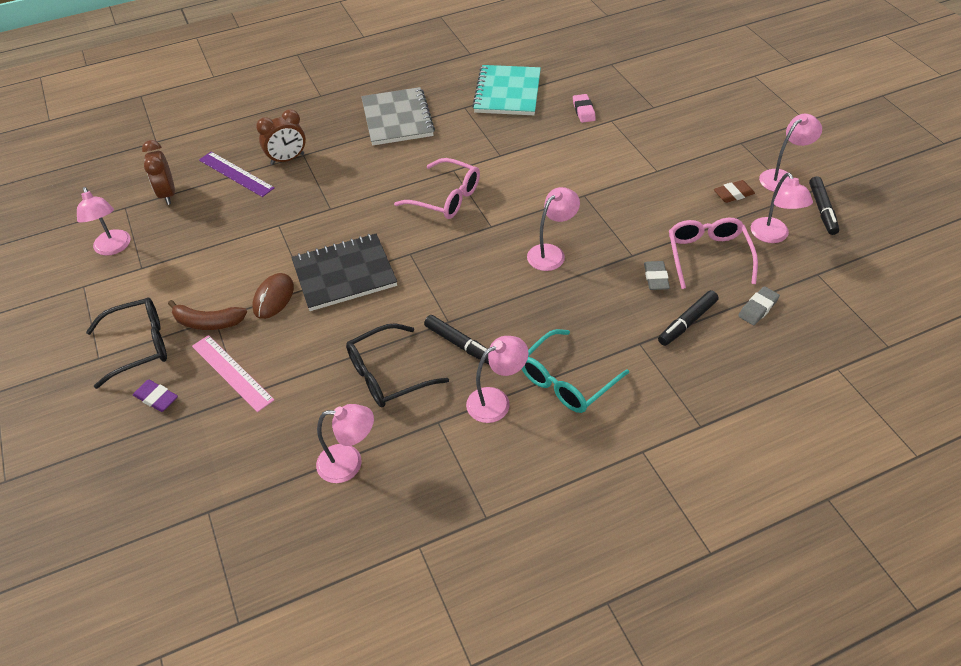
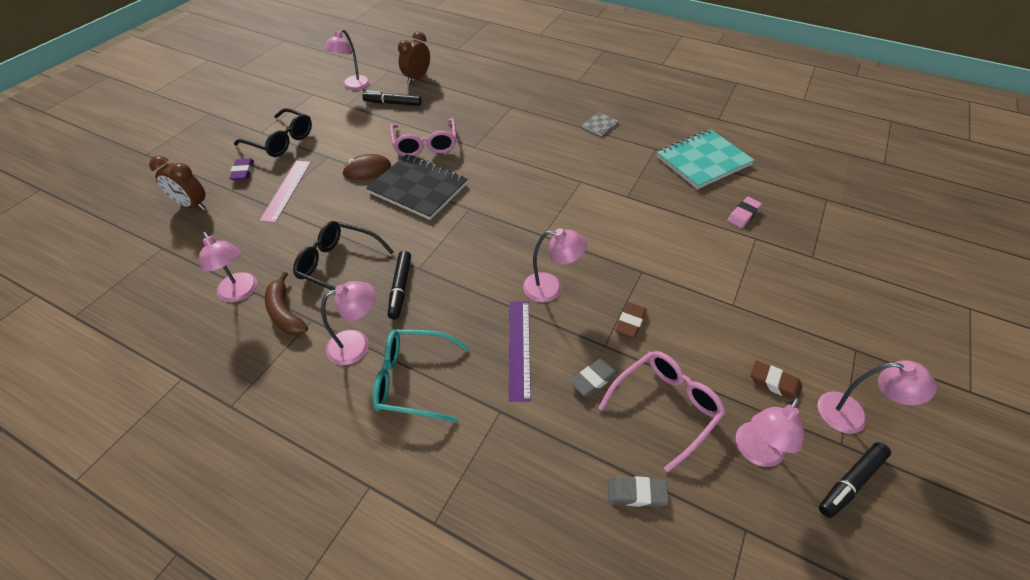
camera: 50 degrees right, 0 degrees up
brown banana [168,300,247,330] -> brown banana moved to [265,272,308,335]
purple ruler [199,152,274,197] -> purple ruler moved to [509,302,531,402]
brown clock [256,109,306,165] -> brown clock moved to [149,156,206,210]
grey notebook [361,87,435,146] -> grey notebook [582,112,618,136], size x0.44
pink glasses [394,158,480,219] -> pink glasses moved to [390,118,456,156]
pink lamp [466,336,528,423] -> pink lamp turned 45 degrees counterclockwise [321,281,375,365]
black marker [658,290,719,346] -> black marker moved to [363,91,421,106]
none -> brown eraser [615,302,647,338]

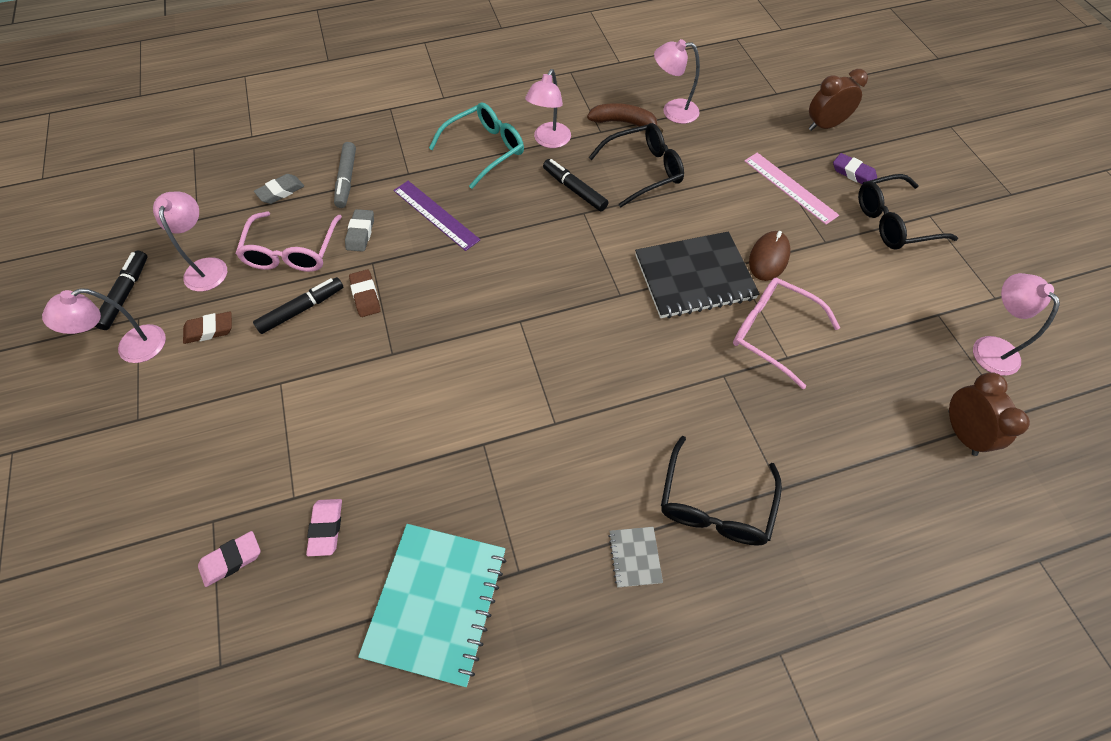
camera: 135 degrees right, 10 degrees up
black marker [363,91,421,106] -> black marker moved to [253,277,343,334]
pink lamp [523,228,587,302] -> none
none -> pink eraser [198,531,260,587]
none -> grey marker [334,142,356,208]
none -> black glasses [661,436,782,546]

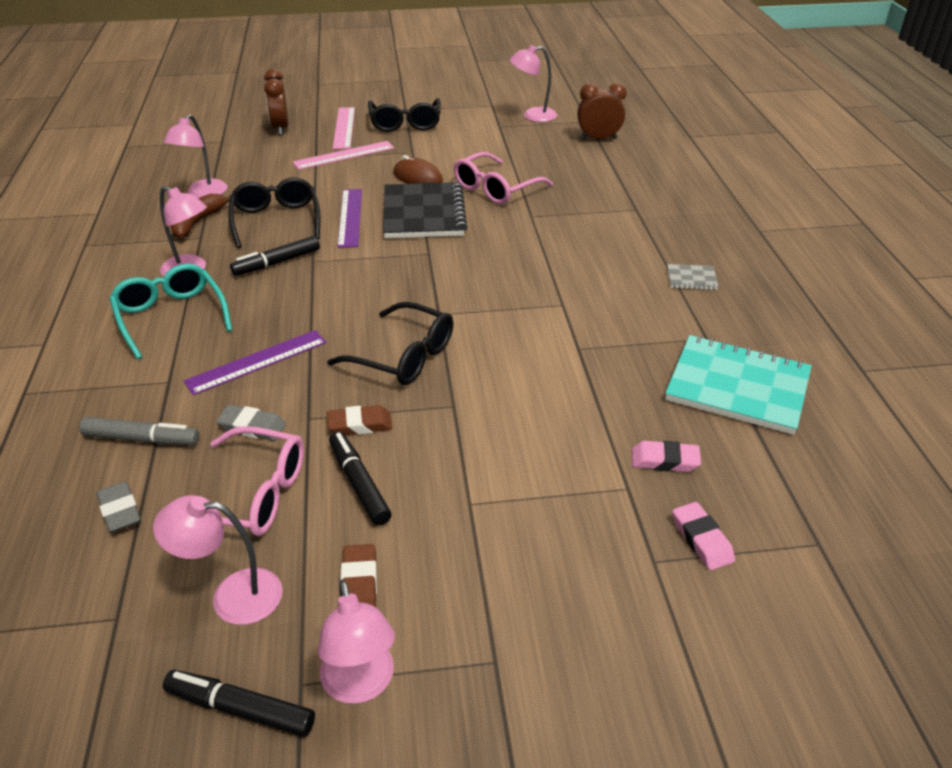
camera: 80 degrees left, 20 degrees down
black glasses [661,436,782,546] -> black glasses moved to [327,302,453,385]
purple eraser [833,153,877,184] -> pink ruler [333,107,355,149]
none -> purple ruler [337,189,362,248]

